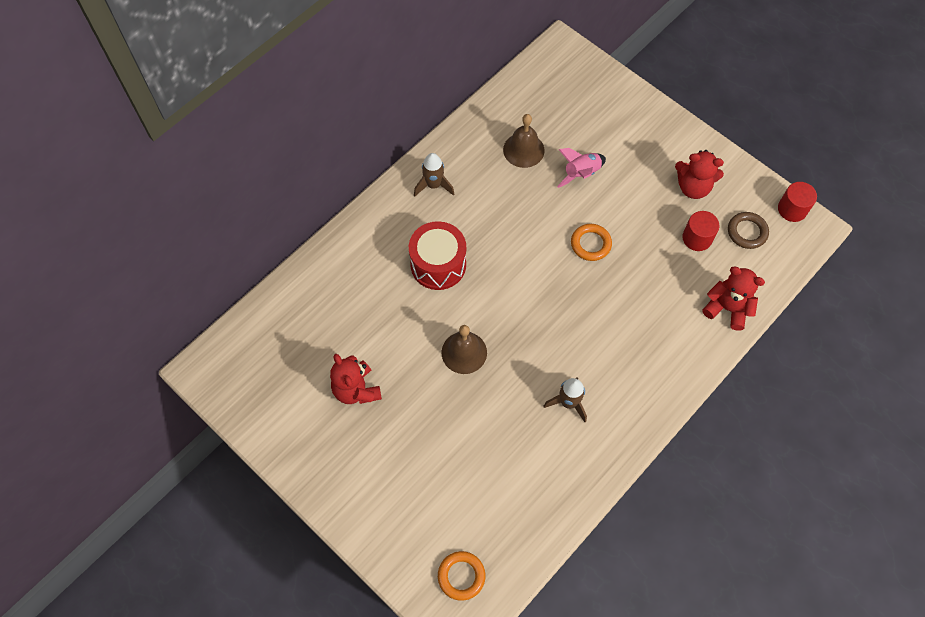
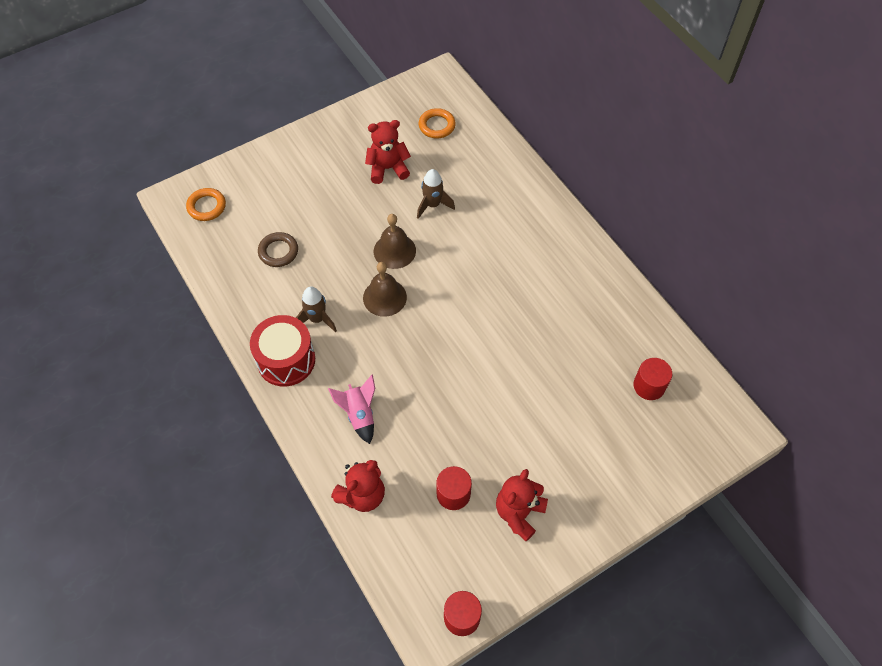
camera: 105 degrees right, 5 degrees down
red drum [409,221,466,290] -> red drum moved to [250,315,315,386]
brown rocket [414,153,454,196] -> brown rocket moved to [417,169,455,219]
brown bell [503,114,545,168] -> brown bell moved to [363,262,407,317]
pink rocket [557,148,606,188] -> pink rocket moved to [328,374,375,444]
orange ring [571,224,612,261] -> orange ring moved to [419,108,456,138]
brown ring [728,212,769,249] -> brown ring moved to [258,232,298,267]
none -> red cylinder [633,358,672,400]

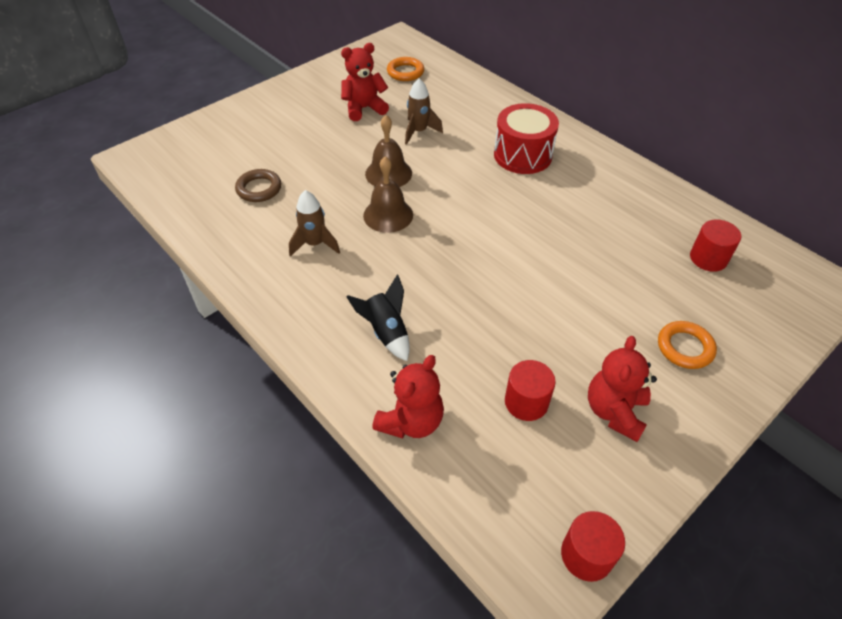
camera: 10 degrees left, 10 degrees down
orange ring [186,188,226,221] -> orange ring moved to [658,321,717,369]
red drum [250,315,315,386] -> red drum moved to [494,103,559,174]
pink rocket [328,374,375,444] -> black rocket [346,274,410,361]

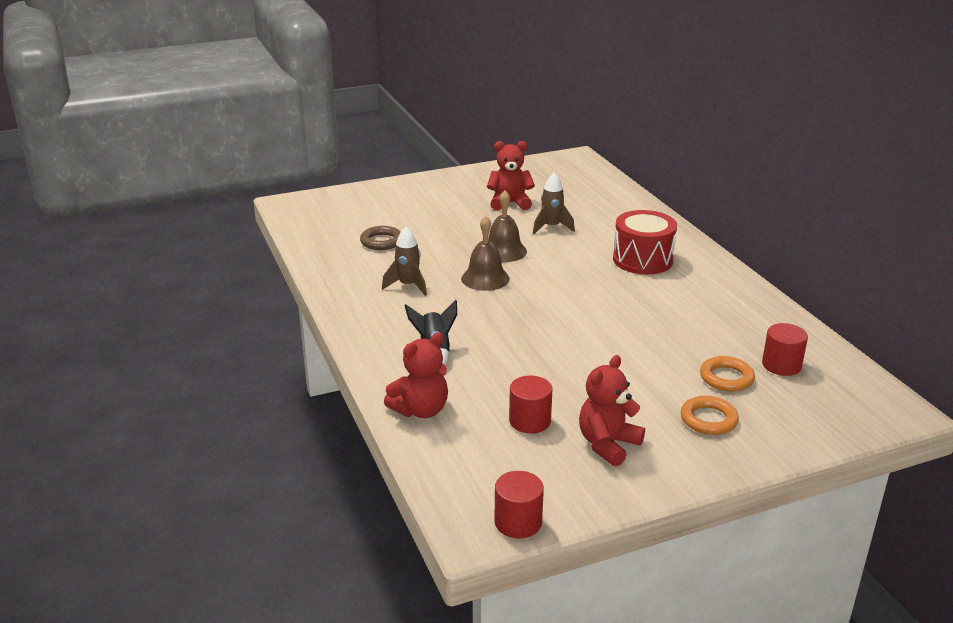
camera: 20 degrees right, 20 degrees down
orange ring [387,57,424,81] -> orange ring moved to [700,356,755,392]

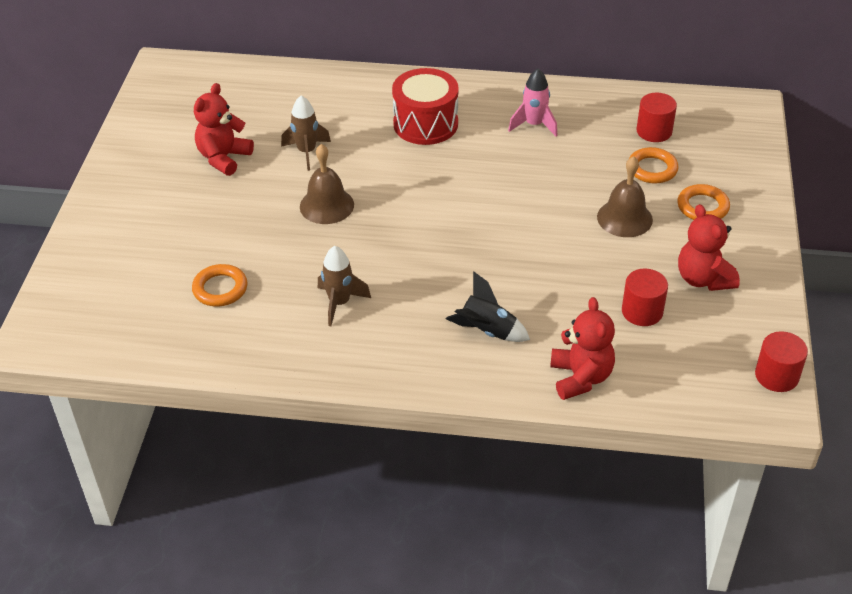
camera: 60 degrees left, 15 degrees up
brown ring [360,226,401,250] -> orange ring [192,264,247,307]
brown bell [461,216,510,291] -> brown bell moved to [597,156,653,237]
none -> pink rocket [508,69,558,137]

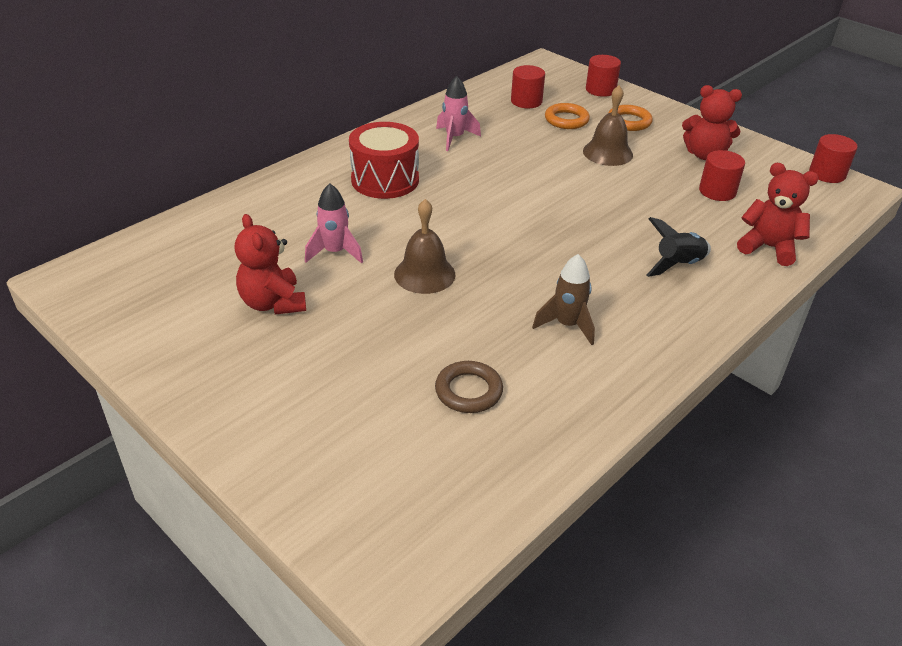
camera: 55 degrees left, 5 degrees down
orange ring [192,264,247,307] -> brown ring [435,361,503,413]
brown rocket [281,95,331,171] -> pink rocket [305,183,363,264]
none -> red cylinder [586,55,621,97]

